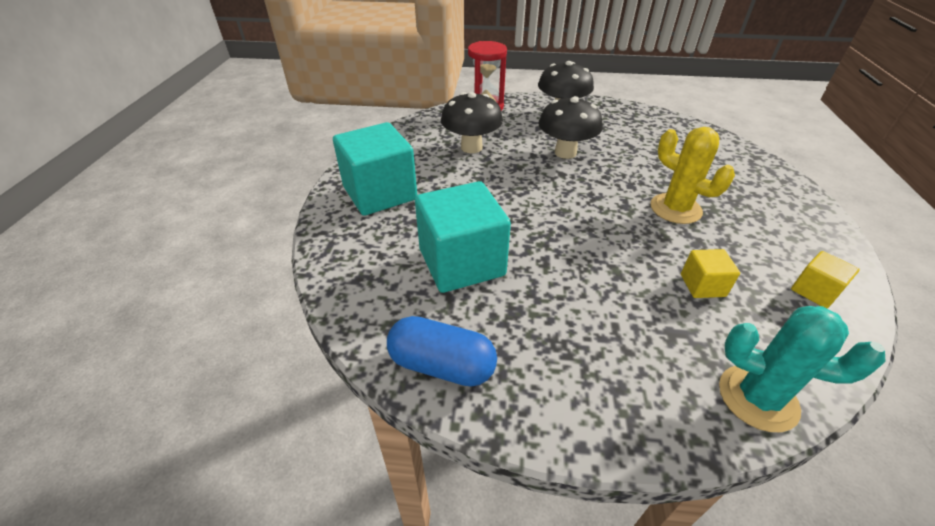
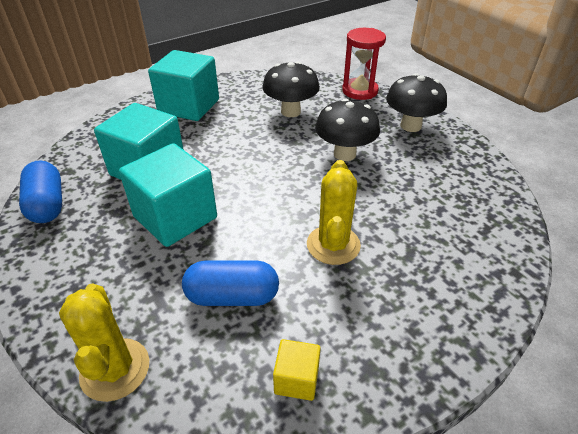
camera: 50 degrees right, 0 degrees up
yellow cube [681,249,740,298] -> blue capsule [182,260,279,306]
turquoise cactus [719,306,886,432] -> yellow cactus [59,283,149,402]
none -> turquoise cube [119,143,217,247]

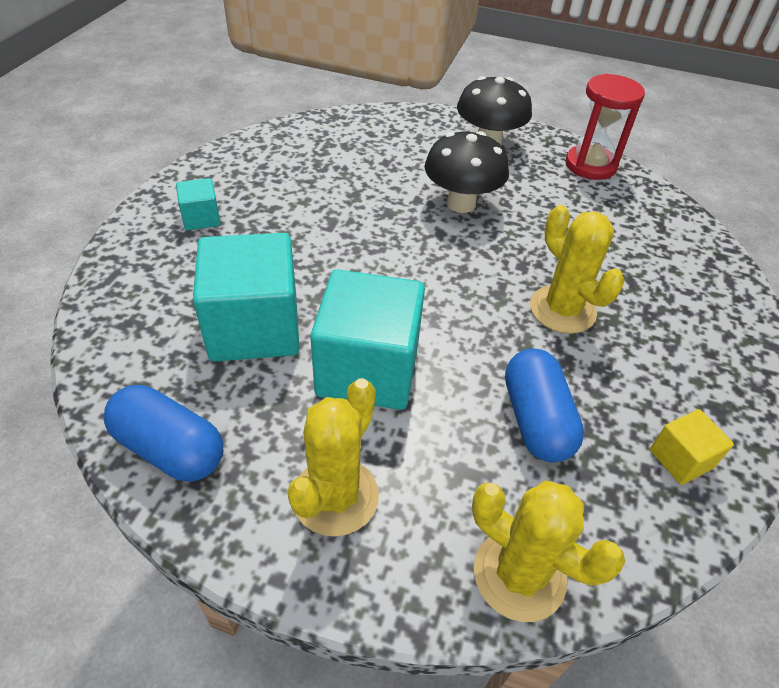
camera: 40 degrees left, 5 degrees up
turquoise cube [148,50,219,121] -> turquoise cube [176,178,221,230], size x0.47
blue capsule [182,260,279,306] -> blue capsule turned 60 degrees counterclockwise [505,349,584,462]
black mushroom [262,61,320,117] -> none
red hourglass [342,28,386,100] -> red hourglass moved to [566,74,645,180]
none -> yellow cactus [287,378,379,537]

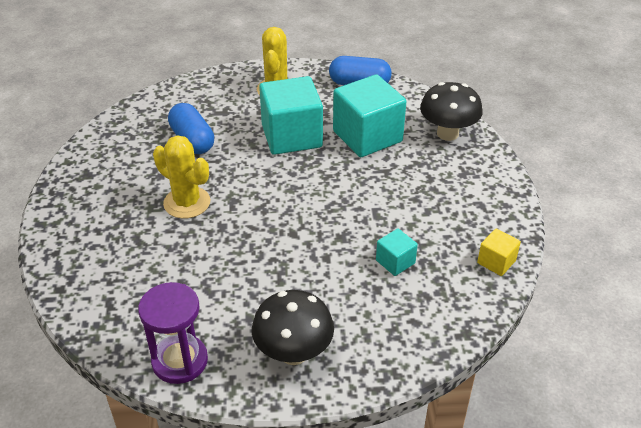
camera: 160 degrees right, 5 degrees down
turquoise cube [176,178,221,230] -> turquoise cube moved to [376,229,418,276]
black mushroom [425,131,509,213] -> black mushroom moved to [420,82,483,141]
yellow cactus [472,480,625,622] -> none
red hourglass [566,74,645,180] -> purple hourglass [138,282,208,384]
yellow cube [650,409,734,485] -> yellow cube moved to [477,228,521,276]

